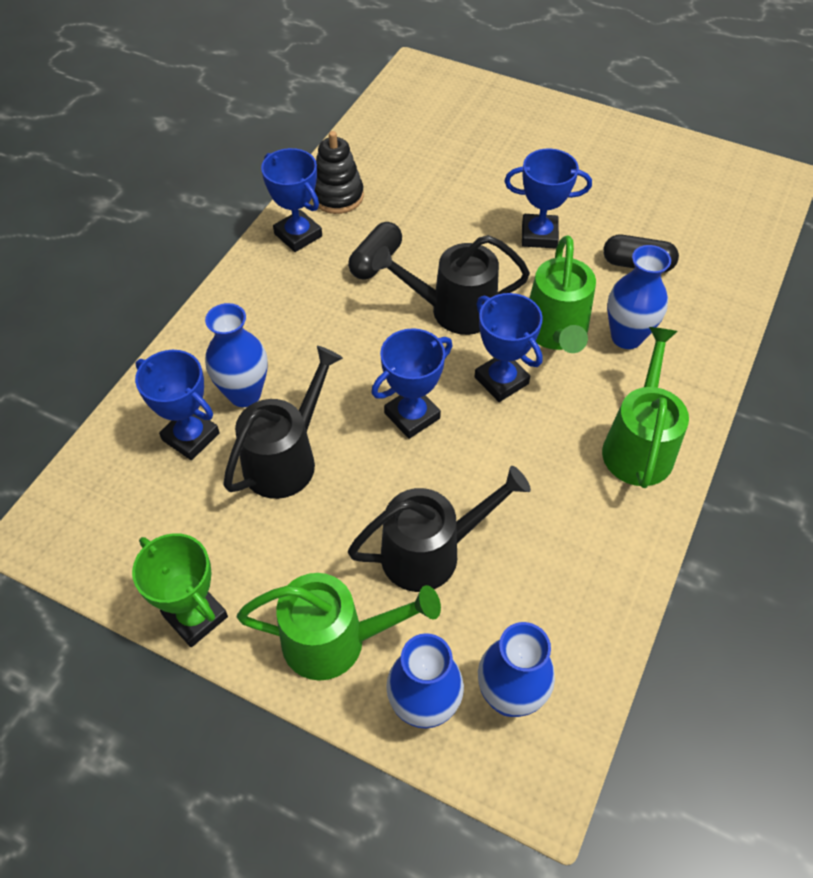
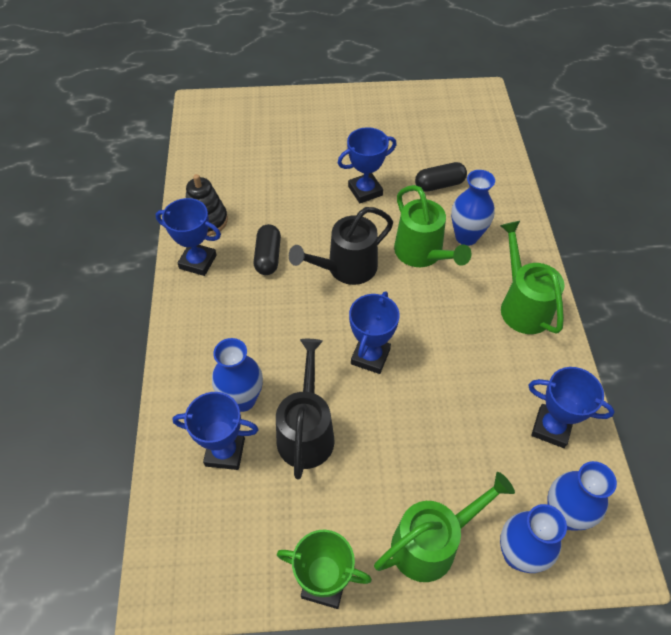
camera: 30 degrees left, 0 degrees up
black watering can [348,466,531,592] -> none
blue trophy [474,293,543,402] -> blue trophy moved to [528,367,615,448]

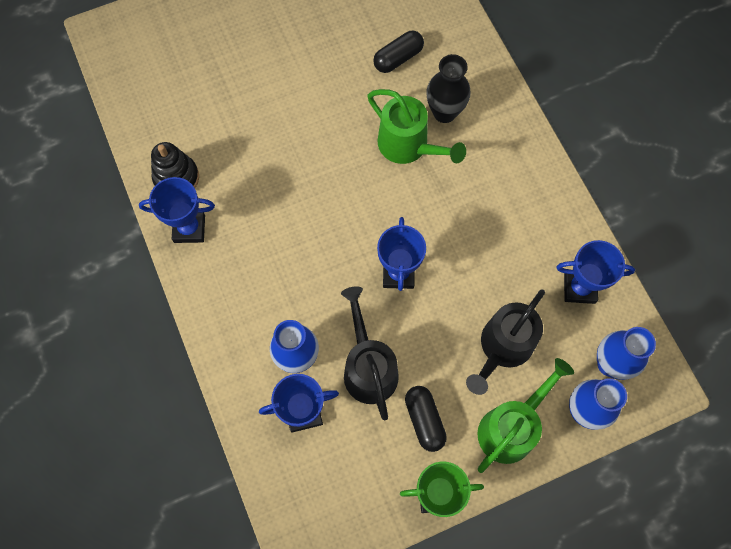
camera: 20 degrees left, 15 degrees up
black capsule [254,224,281,275] -> black capsule moved to [405,386,447,452]
black watering can [289,207,393,285] -> black watering can moved to [466,289,545,395]
blue trophy [338,127,397,203] -> none
blue vase [451,170,495,246] -> black vase [426,54,470,123]
green watering can [500,221,565,334] -> none

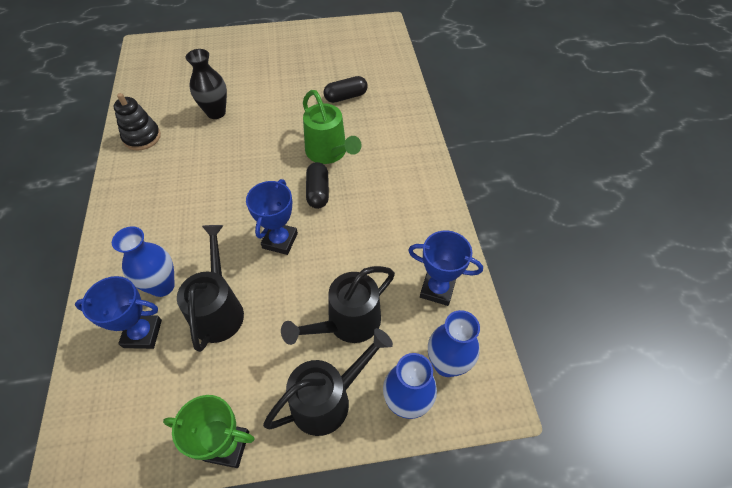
camera: 15 degrees right, 15 degrees down
blue trophy [139,177,215,243] -> none
black capsule [405,386,447,452] -> black capsule moved to [306,162,329,209]
black vase [426,54,470,123] -> black vase moved to [186,49,227,119]
green watering can [477,358,574,473] -> black watering can [263,328,393,436]

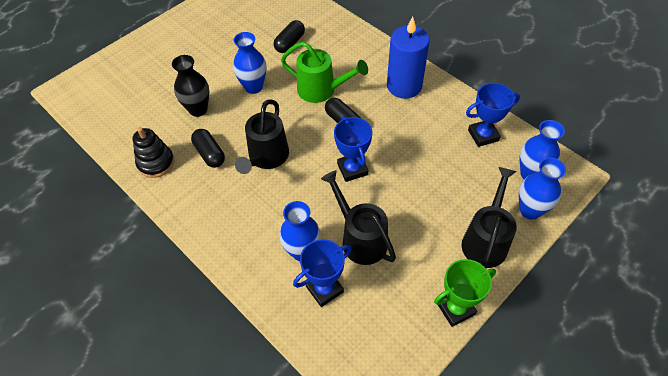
camera: 35 degrees left, 0 degrees up
black watering can [281,266,395,345] -> black watering can moved to [235,100,289,174]
none -> black capsule [191,129,225,168]
none -> blue vase [233,32,266,94]
none -> blue candle [387,17,430,99]

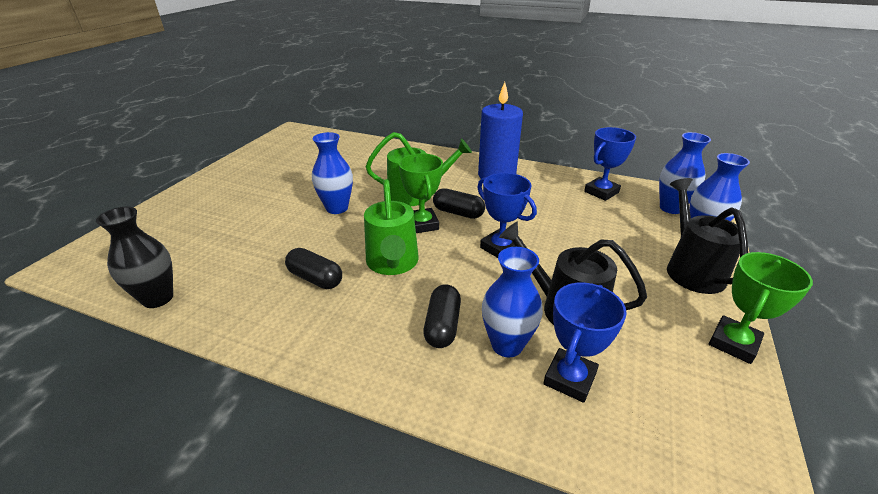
camera: 25 degrees left, 20 degrees down
black stacking toy [133,127,175,178] -> none
black vase [172,55,209,117] -> black vase moved to [96,207,173,308]
black watering can [235,100,289,174] -> green watering can [364,179,419,275]
black capsule [274,20,305,53] -> black capsule moved to [423,284,461,348]
none -> green trophy [399,153,443,233]

